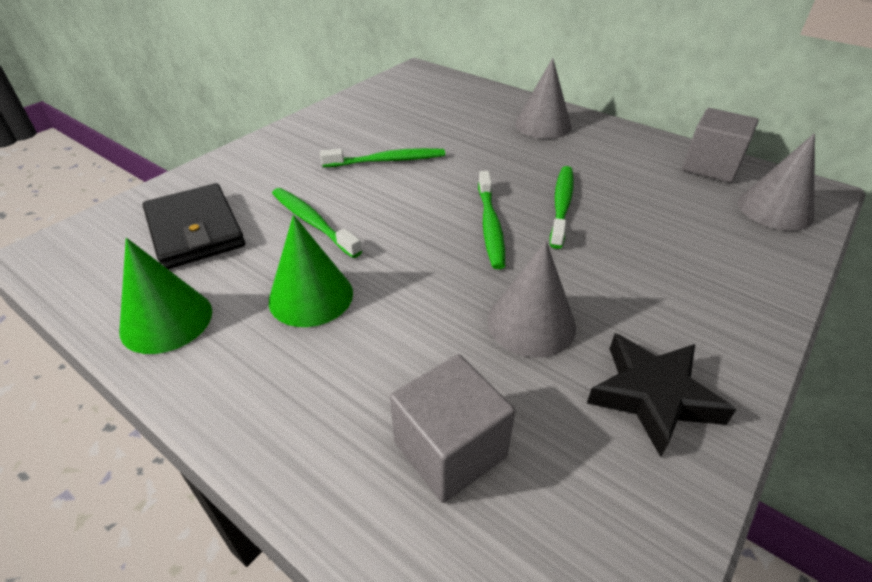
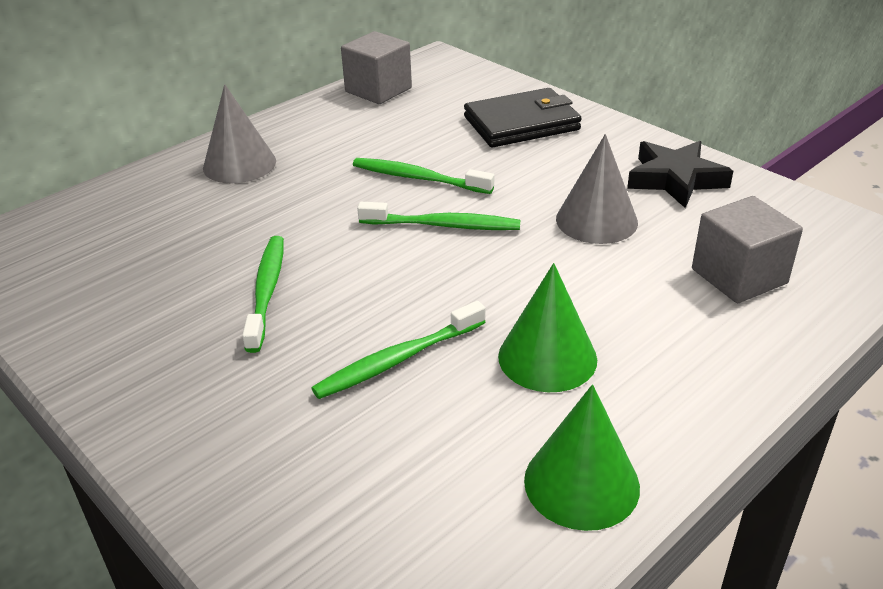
camera: 80 degrees left, 5 degrees down
black wallet [143,183,245,269] -> black wallet moved to [464,88,582,147]
grey cone [738,133,815,231] -> none

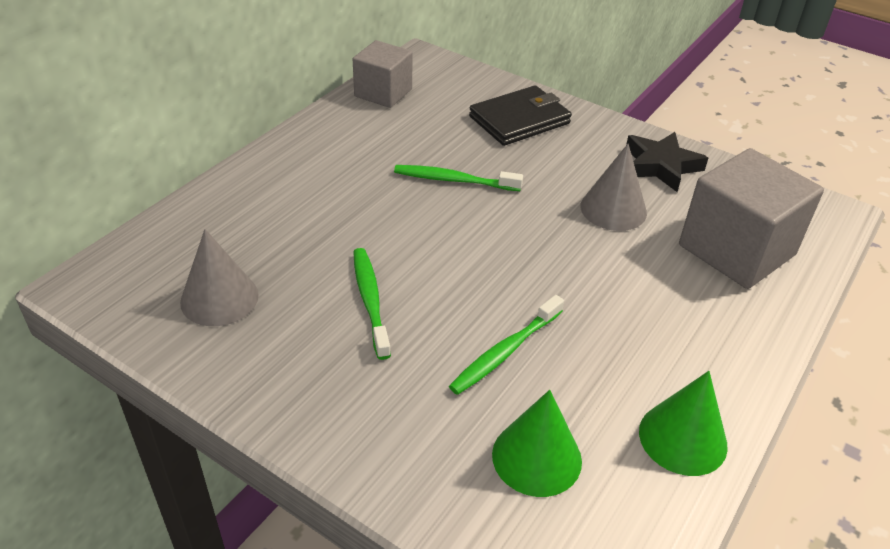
camera: 15 degrees left, 5 degrees up
grey cone [203,84,276,183] -> grey cone moved to [180,229,259,326]
green toothbrush [357,202,520,230] -> none
green cone [498,263,597,392] -> green cone moved to [492,390,582,497]
grey cube [692,196,803,303] -> grey cube [679,148,824,289], size x1.59

